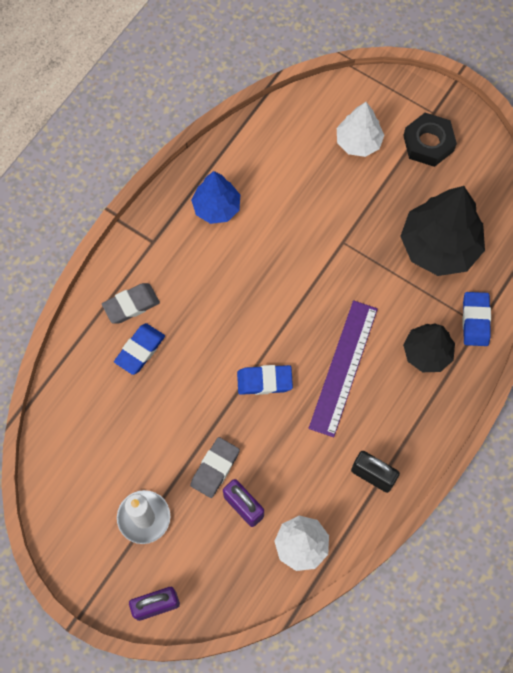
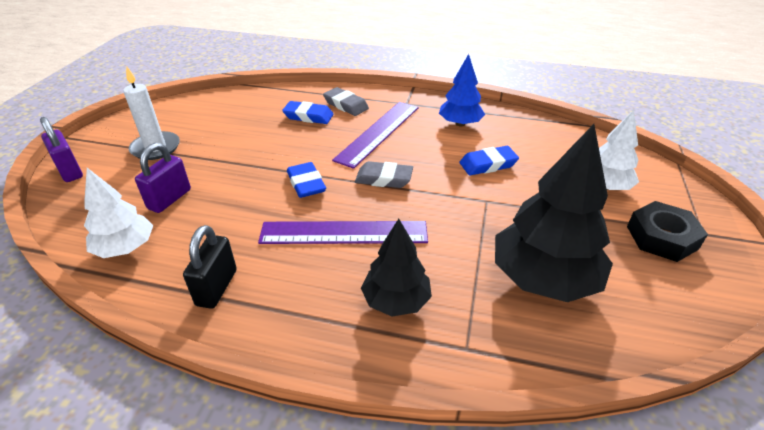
camera: 70 degrees right, 30 degrees down
grey eraser [190,437,240,498] -> grey eraser moved to [355,161,413,188]
blue eraser [463,292,491,346] -> blue eraser moved to [460,146,519,175]
none -> purple ruler [332,102,419,169]

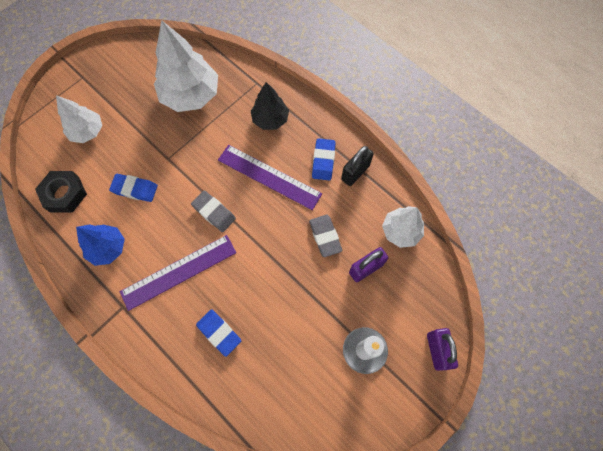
camera: 150 degrees left, 30 degrees up
blue eraser [287,162,326,198] -> blue eraser moved to [312,138,336,181]
grey eraser [323,87,369,116] -> grey eraser moved to [309,215,342,257]
black tree [495,124,613,302] -> white tree [154,20,218,112]
black nut [627,201,708,262] -> black nut moved to [35,171,87,212]

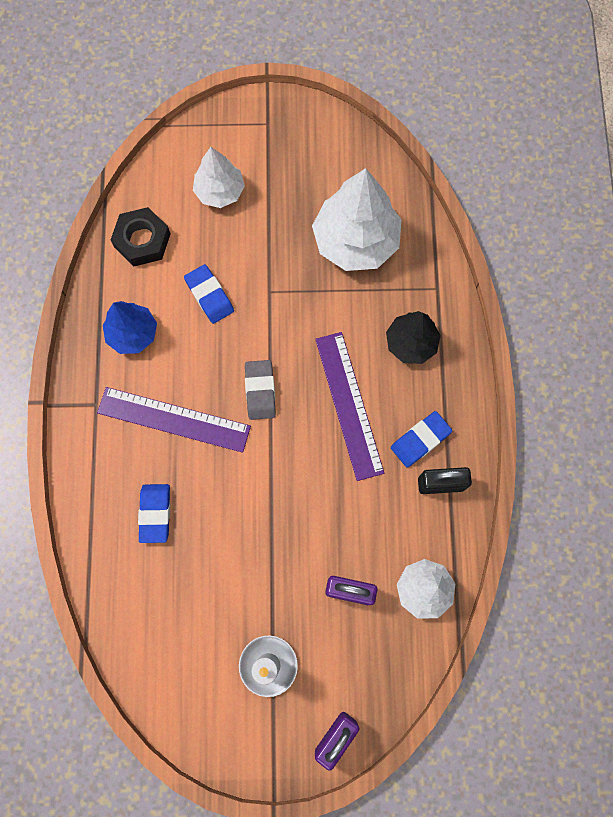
camera: 45 degrees right, 5 degrees up
grey eraser [309,215,342,257] -> none

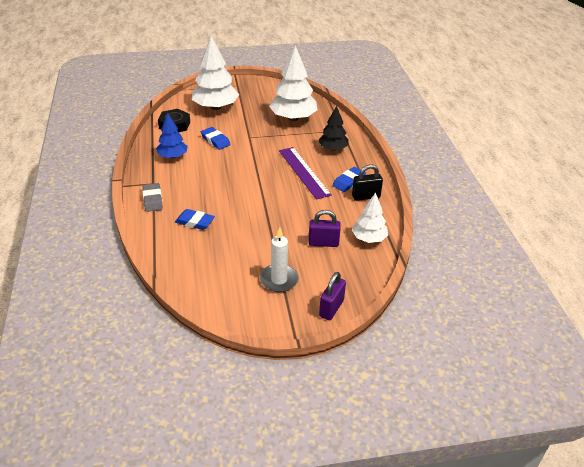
camera: 10 degrees left, 35 degrees down
purple ruler [97,387,251,453] -> none
blue eraser [138,484,170,543] -> blue eraser turned 60 degrees counterclockwise [175,209,215,230]
white tree [193,147,245,208] -> white tree [192,36,239,110], size x1.68
grey eraser [245,360,276,420] -> grey eraser moved to [143,183,163,212]

